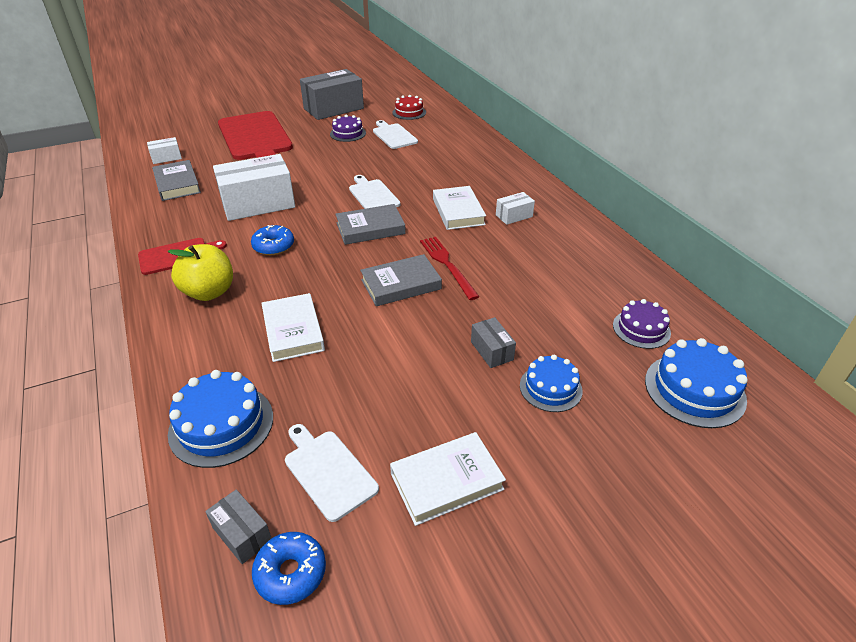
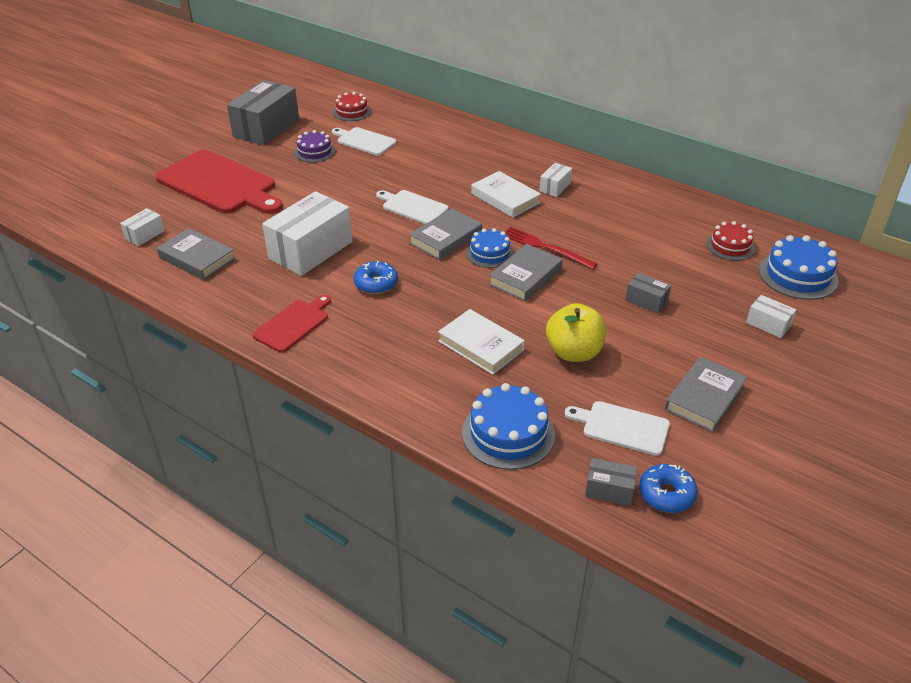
camera: 30 degrees left, 0 degrees up
yellow apple [168,244,233,301] -> yellow apple moved to [546,303,607,362]
white book [390,432,506,526] -> grey book [665,357,747,432]
blue cake [520,355,583,412] -> blue cake moved to [466,228,514,268]
purple cake [613,299,671,349] -> red cake [706,221,755,261]
none -> white box [746,295,796,338]

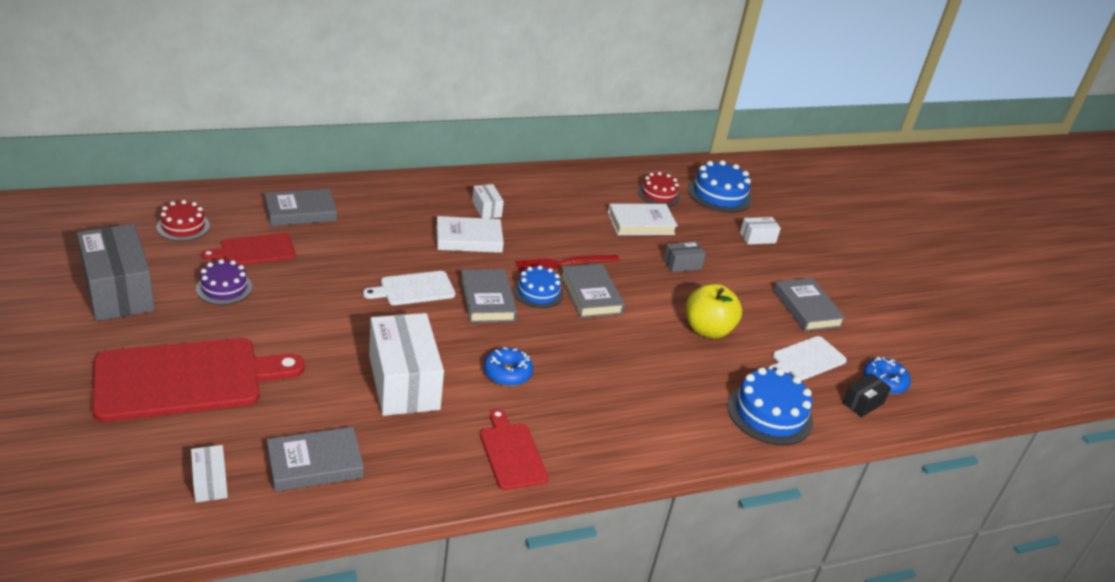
camera: 60 degrees left, 5 degrees down
white cutting board [332,127,396,155] -> red cutting board [201,233,296,265]
white book [438,309,525,375] -> white book moved to [608,204,678,235]
grey box [585,458,637,506] -> black box [842,373,891,417]
none -> grey book [265,189,337,226]

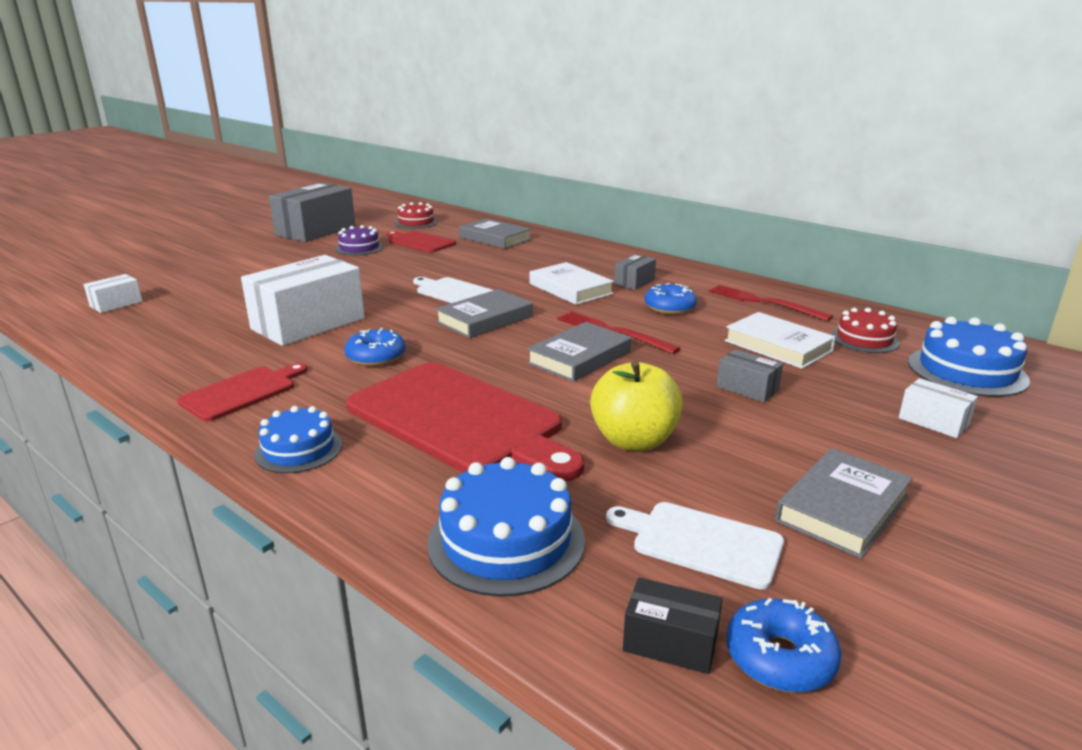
camera: 65 degrees right, 10 degrees down
red cutting board [92,338,305,422] -> red cutting board moved to [346,362,584,481]
grey book [267,427,364,492] -> none
white box [472,184,504,219] -> grey box [615,254,656,290]
blue cake [513,265,564,308] -> blue cake moved to [254,406,342,473]
none -> blue donut [645,283,697,314]
none -> red fork [709,285,833,321]

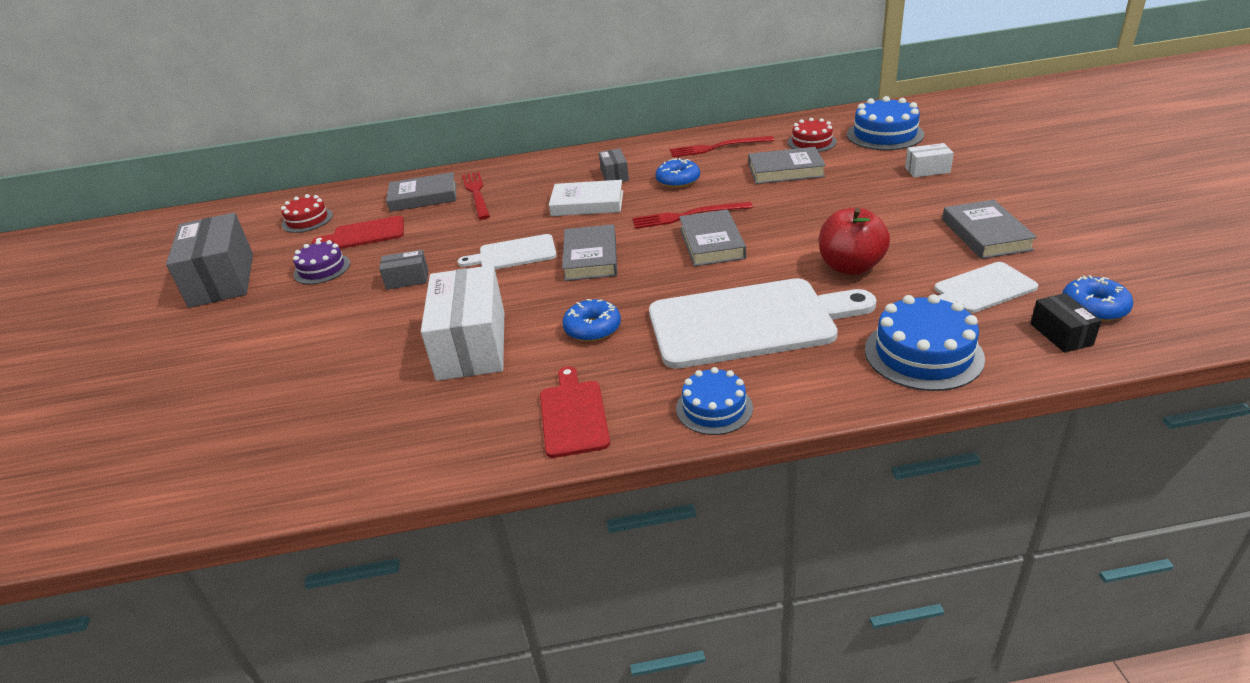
camera: 45 degrees left, 10 degrees up
white box [84,274,143,313] -> none
red cutting board [346,362,584,481] -> white cutting board [649,278,877,369]
yellow apple [590,361,683,451] -> red apple [819,208,890,275]
black box [623,578,722,674] -> black box turned 75 degrees counterclockwise [1030,293,1101,353]
grey box [717,349,783,402] -> grey box moved to [379,250,428,290]
white book [725,312,836,369] -> grey book [749,147,826,184]
none -> red fork [462,172,490,220]

